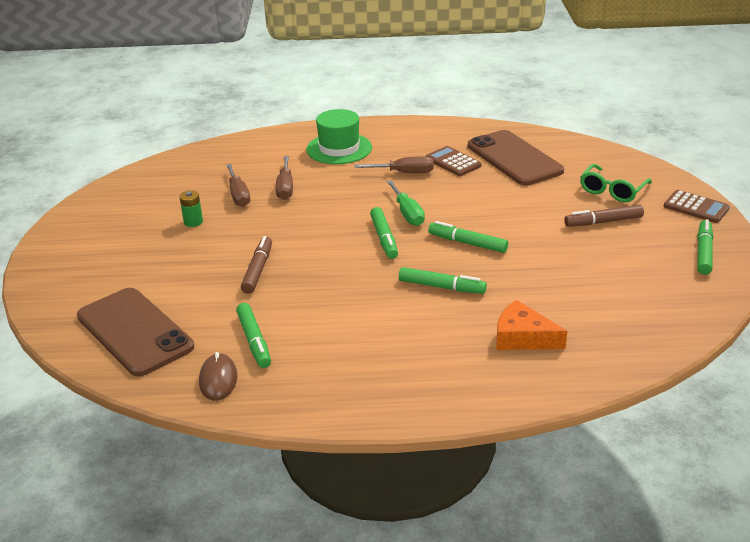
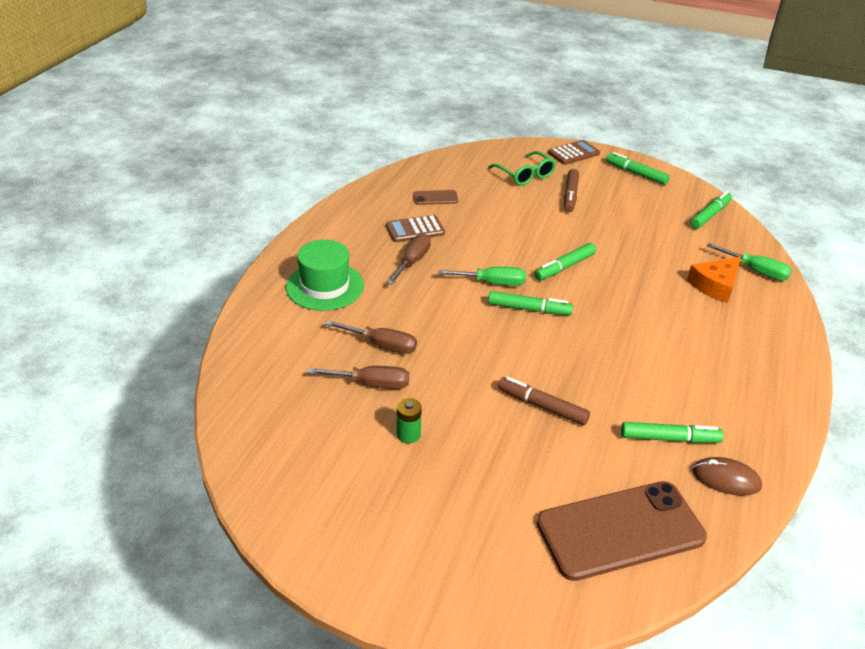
camera: 70 degrees left, 5 degrees up
green marker [399,267,487,294] -> green marker moved to [690,191,732,229]
brown phone [468,130,564,186] -> brown phone [413,190,458,205], size x0.43
none -> green screwdriver [707,243,792,281]

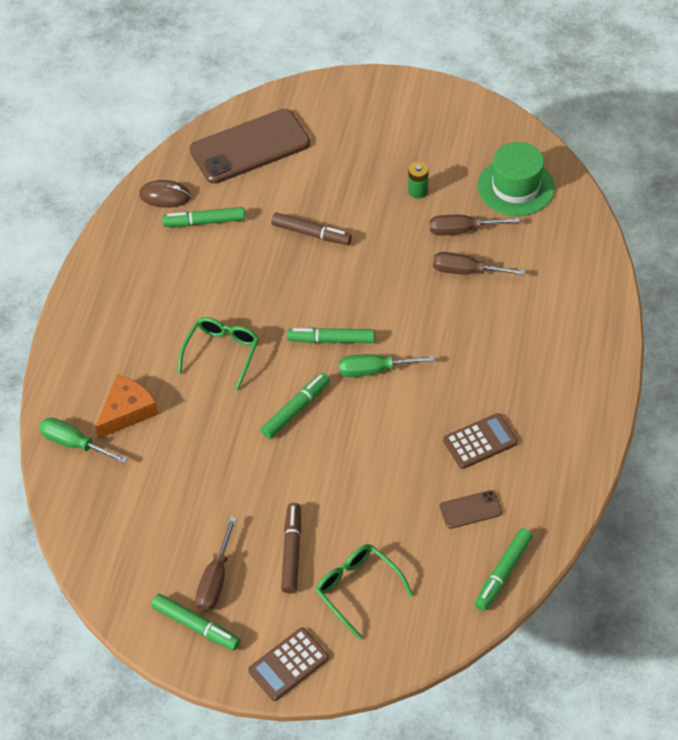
camera: 175 degrees right, 15 degrees up
green hat [286,240,364,311] -> green hat moved to [477,142,555,216]
brown screwdriver [387,234,431,285] -> brown screwdriver moved to [196,516,237,611]
green marker [690,191,732,229] -> green marker moved to [475,528,533,611]
none -> green glasses [178,317,259,390]

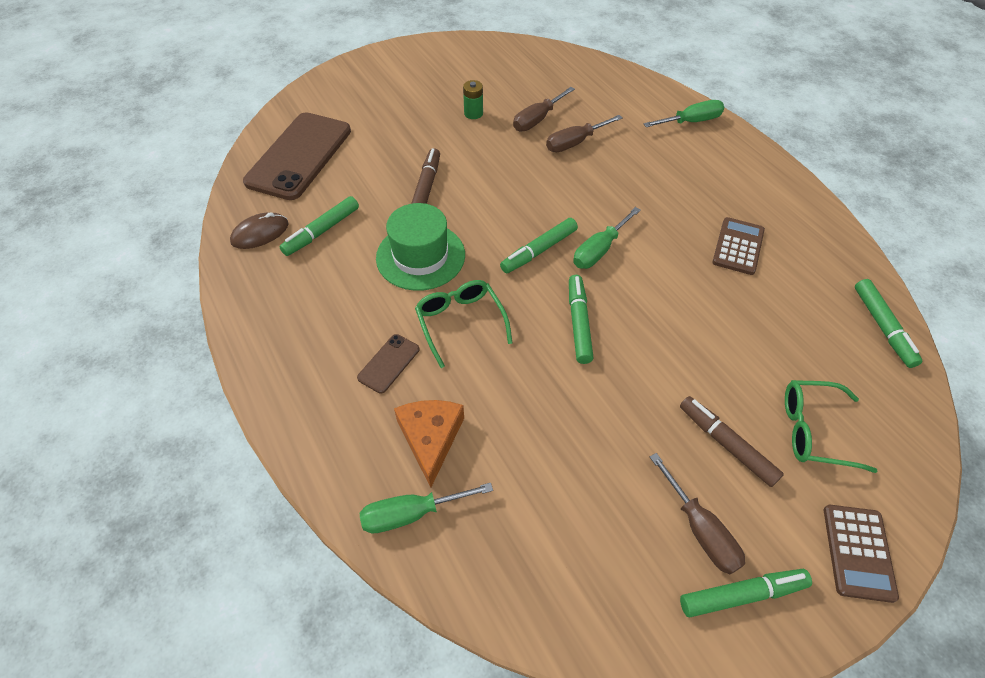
camera: 45 degrees left, 0 degrees up
brown marker [271,212,352,245] -> brown marker turned 60 degrees counterclockwise [411,148,440,204]
brown phone [440,490,502,529] -> brown phone moved to [357,334,419,394]
green hat [477,142,555,216] -> green hat moved to [376,203,465,291]
none -> green screwdriver [644,100,725,127]

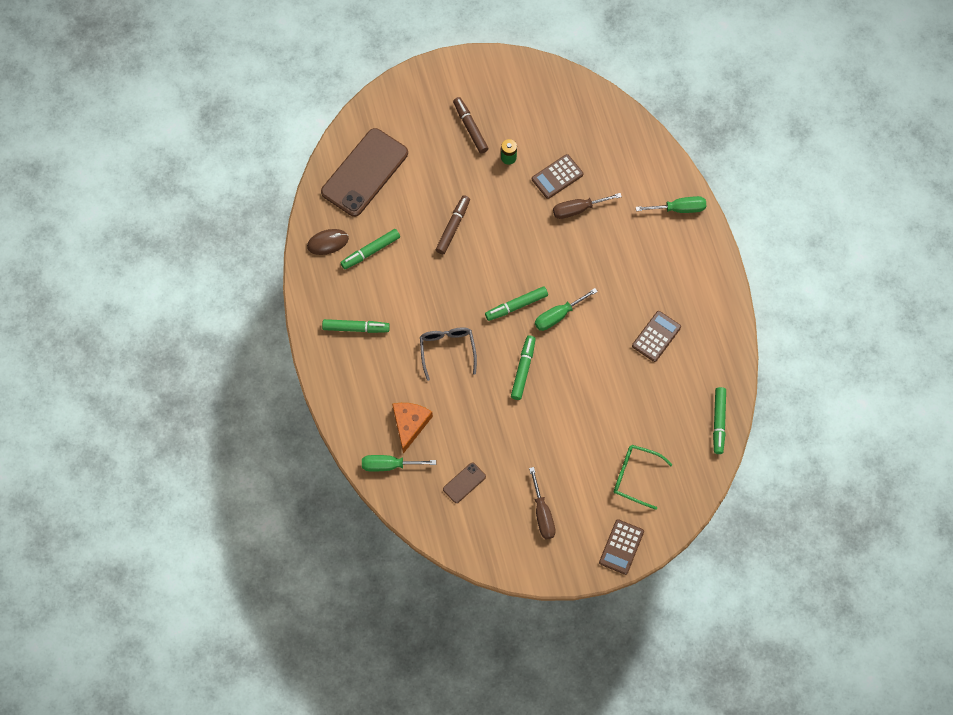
camera: 15 degrees right, 15 degrees up
brown phone [357,334,419,394] -> brown phone moved to [443,462,486,503]
green hat [376,203,465,291] -> none
green glasses [415,280,512,368] -> grey glasses [420,327,477,381]
brown screwdriver [513,87,575,131] -> brown calculator [532,154,583,199]
brown marker [680,396,784,487] -> brown marker moved to [453,97,488,153]
green marker [680,569,812,617] -> green marker moved to [322,319,390,333]

